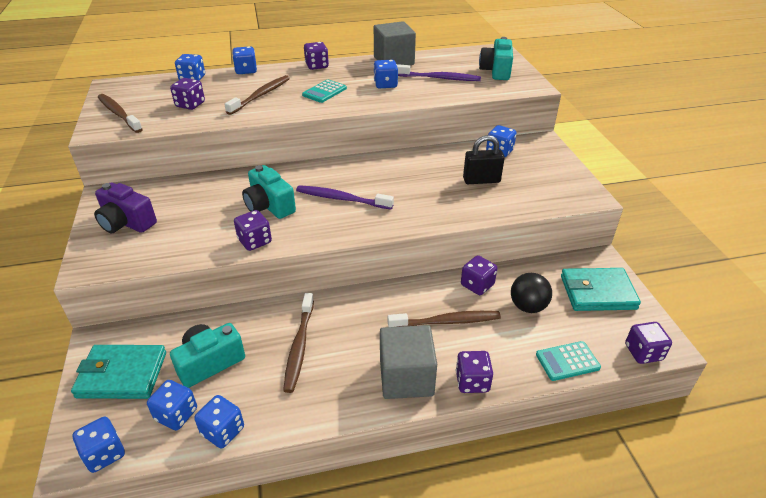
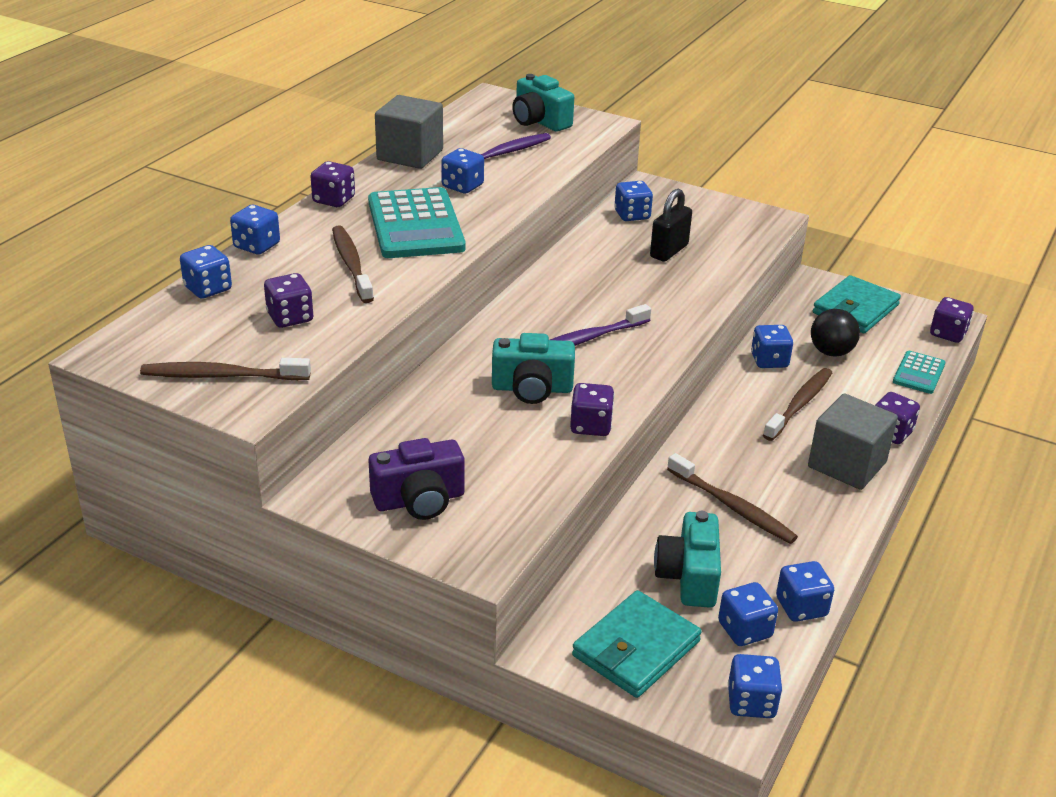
camera: 50 degrees left, 5 degrees down
turquoise calculator [302,79,347,103] -> turquoise calculator [368,187,466,258], size x1.97
purple dice [461,255,497,295] -> blue dice [751,325,793,368]

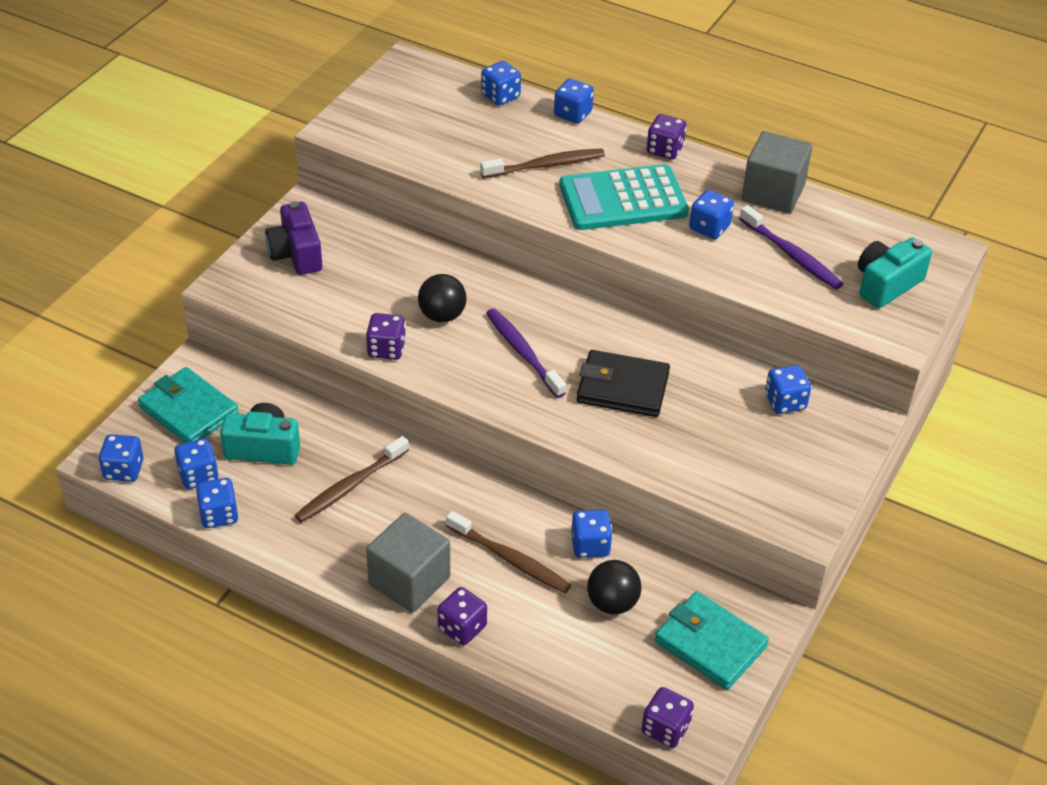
camera: 90 degrees right, 10 degrees up
brown toothbrush [140,358,311,381] -> none
purple dice [264,273,313,328] -> none
turquoise camera [492,333,575,404] -> black ball [418,274,466,322]
black padlock [650,189,692,262] -> none
turquoise calculator [893,351,946,394] -> none
none -> black wallet [577,350,670,417]

